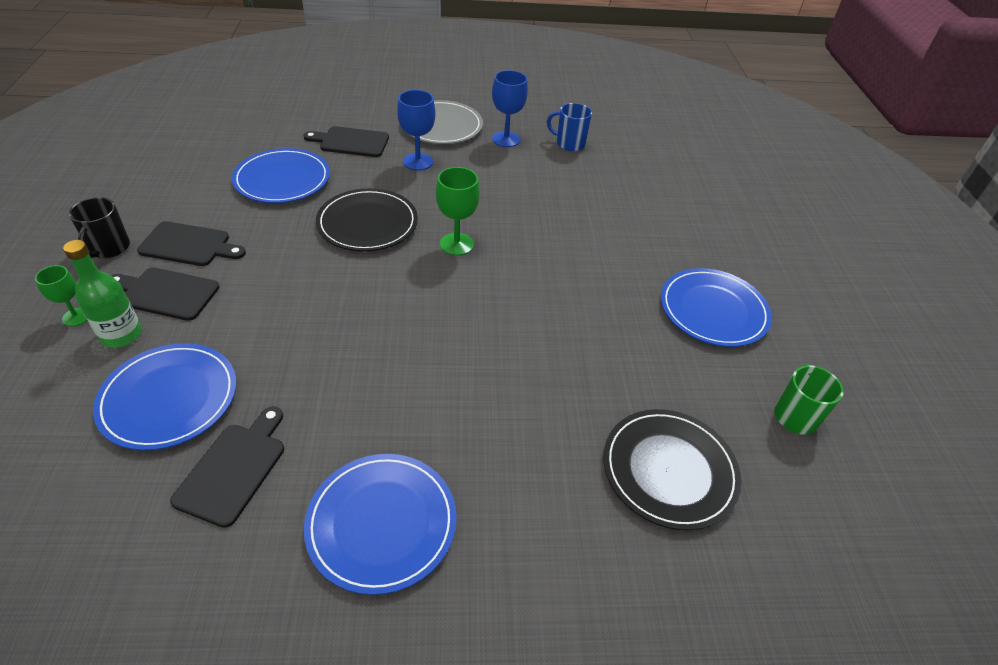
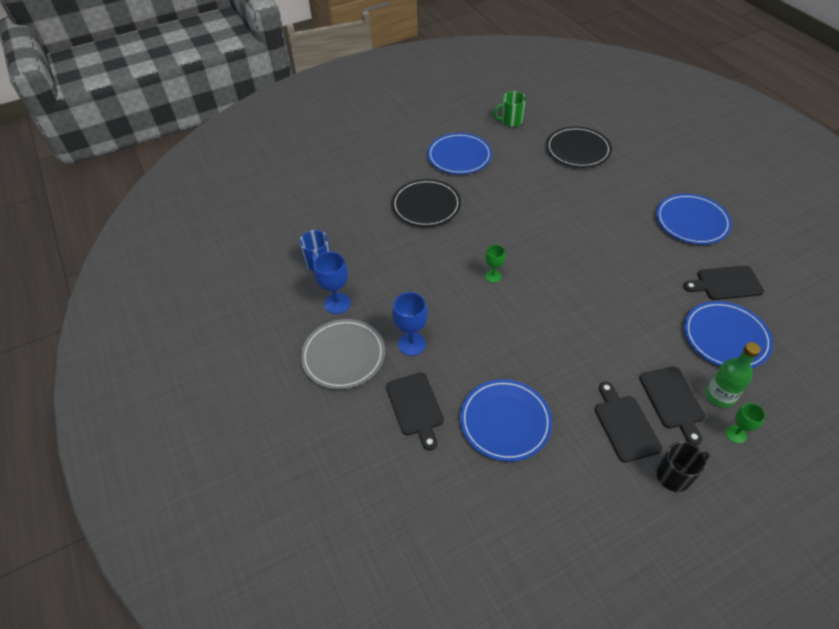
camera: 110 degrees left, 5 degrees up
black plate [316,188,418,251] -> black plate moved to [392,179,461,227]
green goblet [436,167,480,256] -> green goblet [485,245,505,283], size x0.63

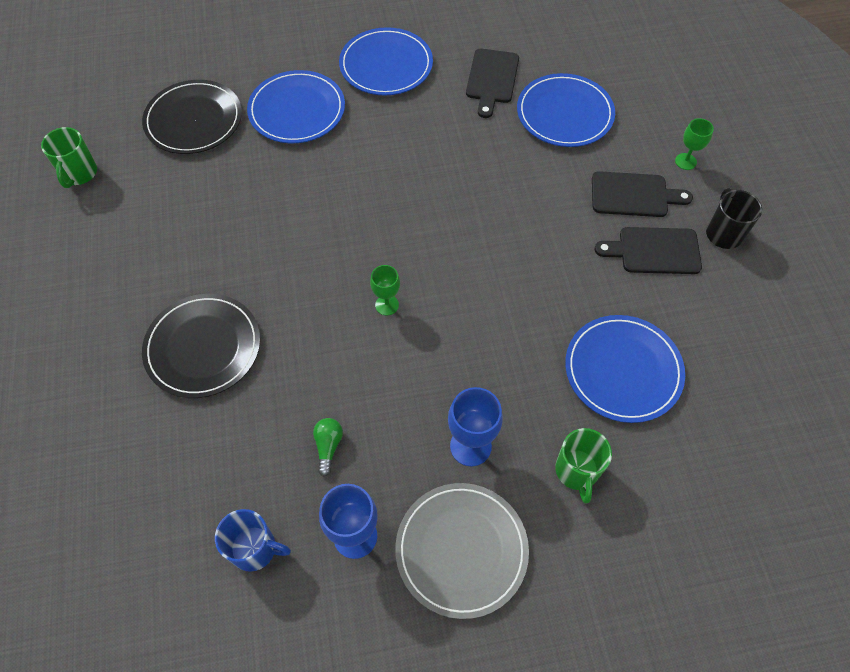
camera: 75 degrees left, 10 degrees up
black cutting board [386,372,444,451] -> green mug [555,428,612,503]
blue plate [427,133,492,174] -> blue plate moved to [247,70,345,143]
green bottle [706,342,761,408] -> none
none -> green light bulb [313,418,343,476]

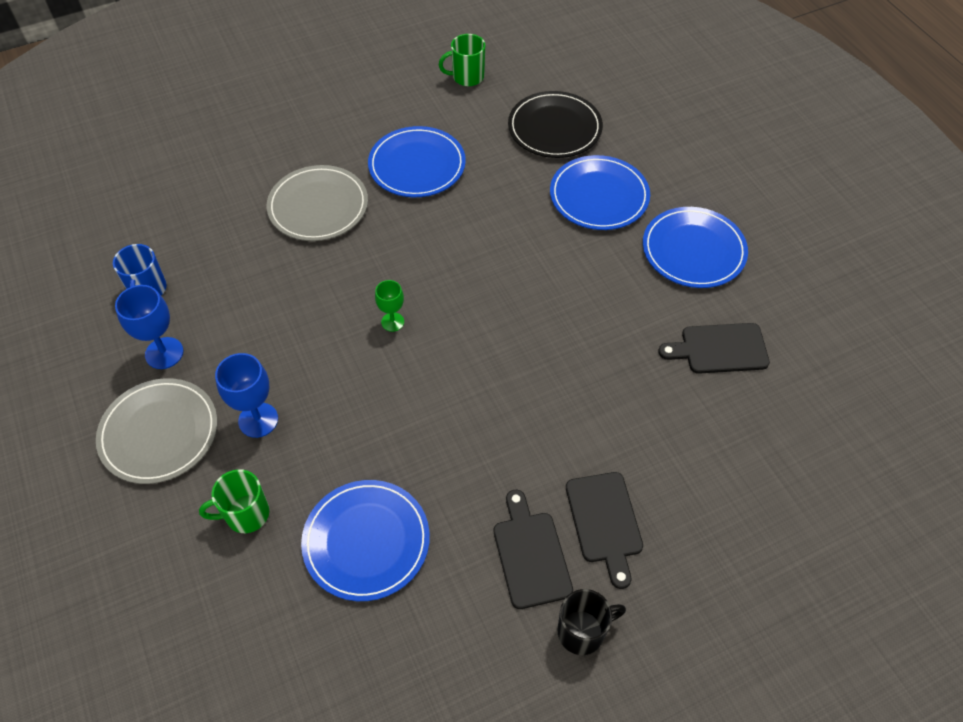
camera: 75 degrees right, 5 degrees down
black plate [142,294,260,398] -> grey plate [266,165,368,241]
green light bulb [313,418,343,476] -> none
blue plate [517,73,615,147] -> blue plate moved to [368,126,466,197]
green goblet [675,118,714,170] -> none

